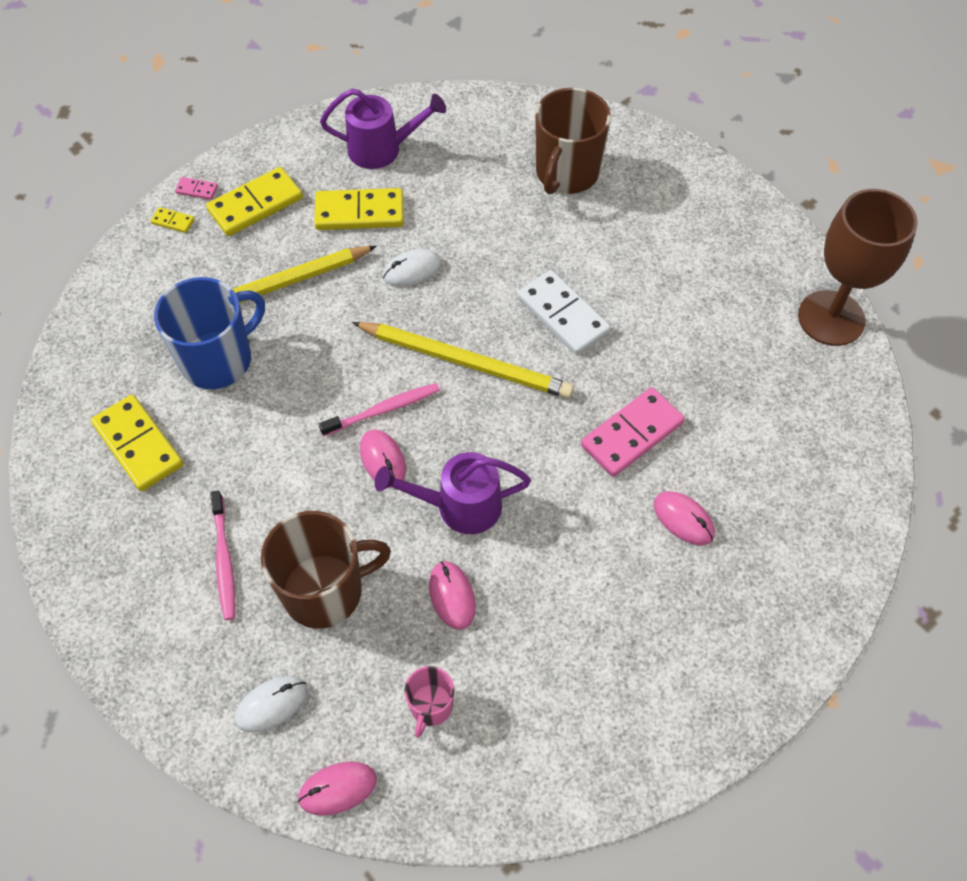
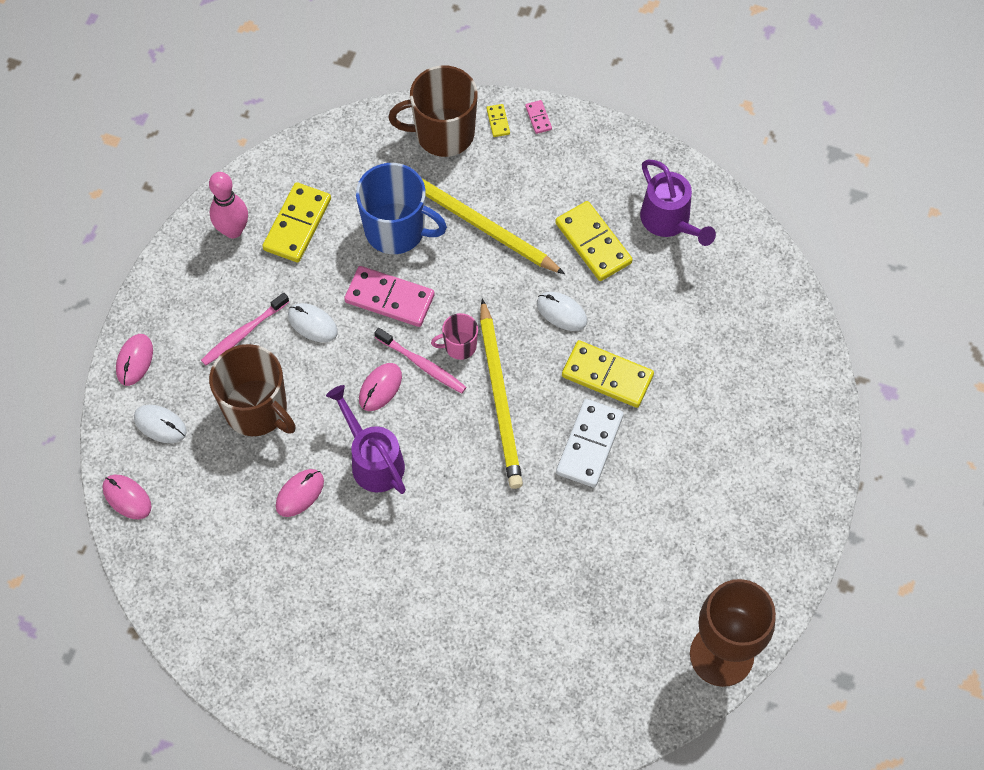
camera: 60 degrees right, 5 degrees up
yellow domino [206,167,303,236] -> yellow domino moved to [562,340,654,408]
pink mug [405,666,454,738] -> pink mug moved to [431,313,478,360]
brown mug [535,88,611,194] -> brown mug moved to [388,66,478,157]
pink domino [581,387,685,477] -> pink domino moved to [344,266,435,327]
pink mouse [654,491,715,545] -> pink mouse moved to [116,334,153,386]
none -> pink bowling pin [209,172,248,238]
none -> white mouse [288,303,338,342]

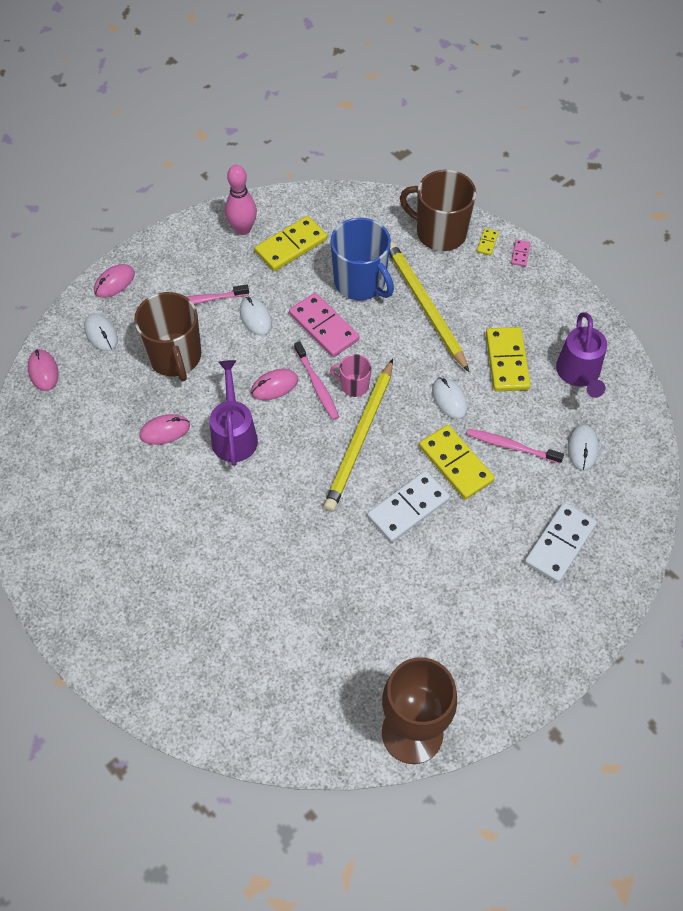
camera: 30 degrees right, 5 degrees down
none -> pink toothbrush [467,429,564,464]
none -> white domino [525,502,597,583]
none -> white mouse [568,424,599,471]

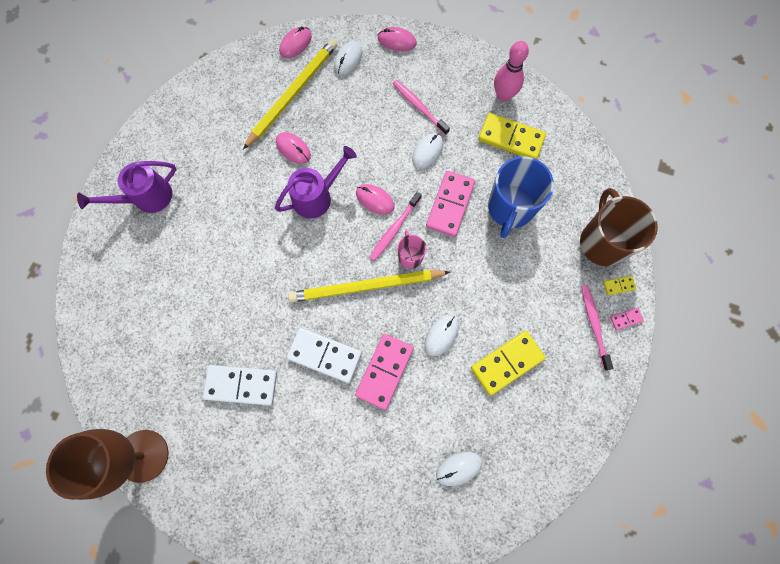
camera: 60 degrees right, 15 degrees up
brown mug [134,292,201,381] -> none
yellow pencil [389,242,469,372] -> yellow pencil moved to [243,39,337,149]
yellow domino [419,425,495,500] -> pink domino [355,334,414,410]
pink toothbrush [467,429,564,464] -> pink toothbrush moved to [581,285,613,370]
white domino [525,502,597,583] -> white domino moved to [203,365,277,406]
purple watering can [556,312,607,398] -> purple watering can moved to [77,161,177,213]

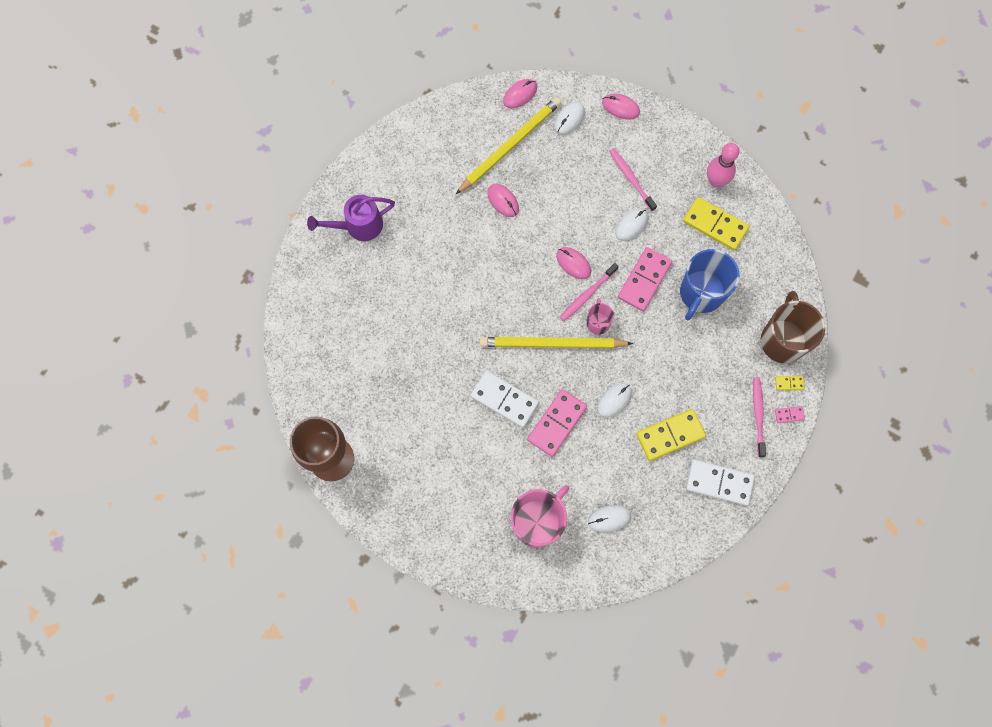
camera: 10 degrees right, 0 degrees up
white domino [203,365,277,406] -> white domino moved to [686,459,755,506]
purple watering can [275,146,357,219] -> none
none -> pink mug [511,485,569,547]

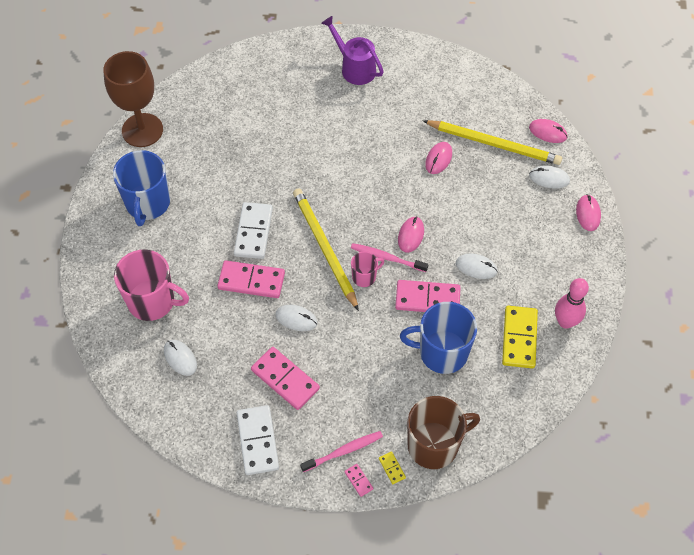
camera: 65 degrees right, 15 degrees down
pink toothbrush [609,148,657,211] -> none
yellow domino [636,409,706,461] -> pink domino [251,347,320,410]
none -> blue mug [113,150,170,226]

